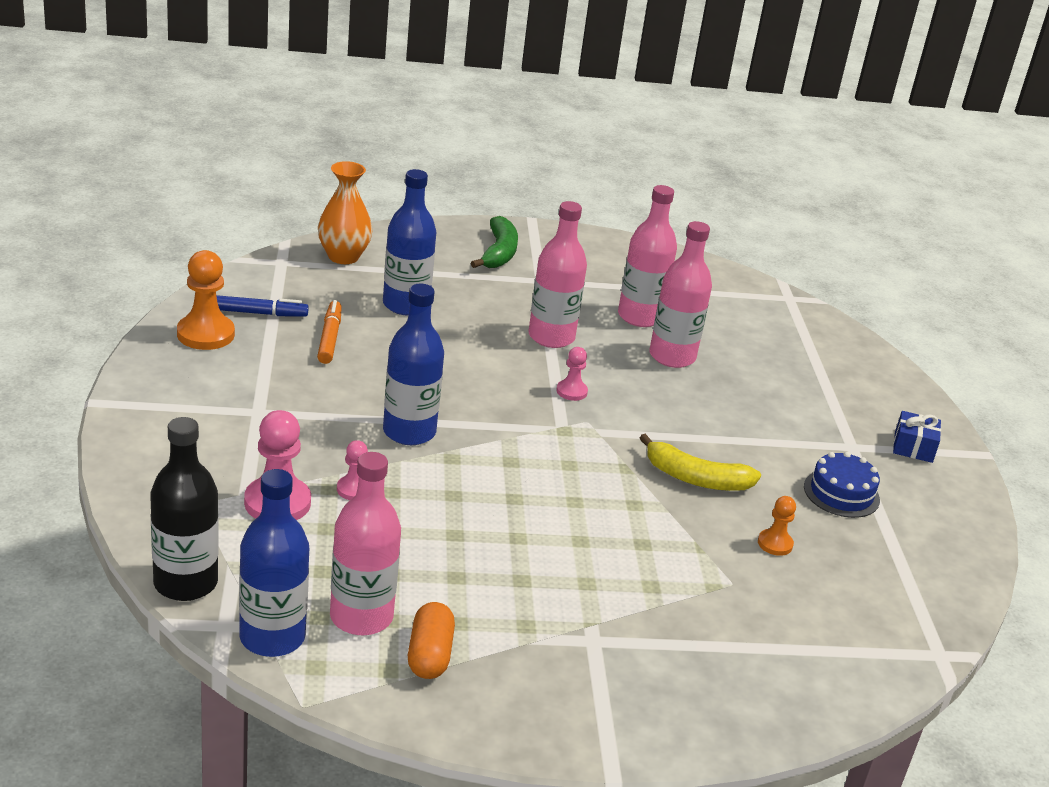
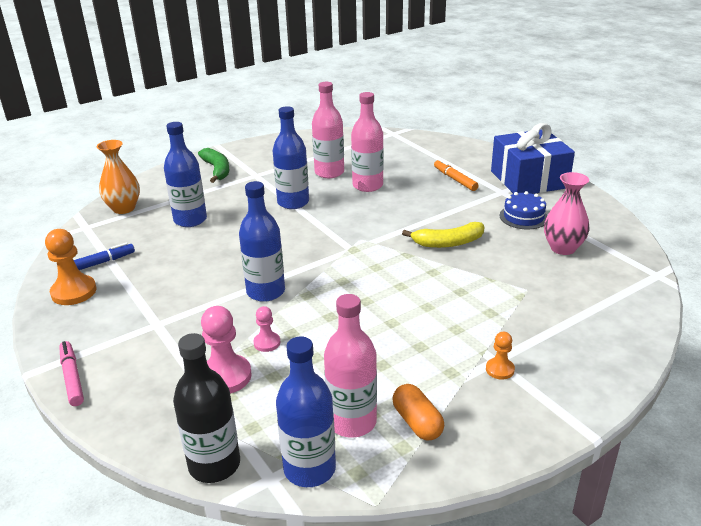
camera: 25 degrees left, 0 degrees up
orange marker [317,300,342,364] -> orange marker moved to [434,159,479,191]
pink bottle [528,201,587,348] -> blue bottle [273,106,309,209]
pink pawn [556,347,588,401] -> none
orange pawn [758,496,796,556] -> orange pawn moved to [486,332,515,380]
blue gift [893,411,941,463] -> blue gift [491,123,575,194], size x2.39
none -> pink marker [59,341,84,406]
none -> pink vase [544,172,590,255]

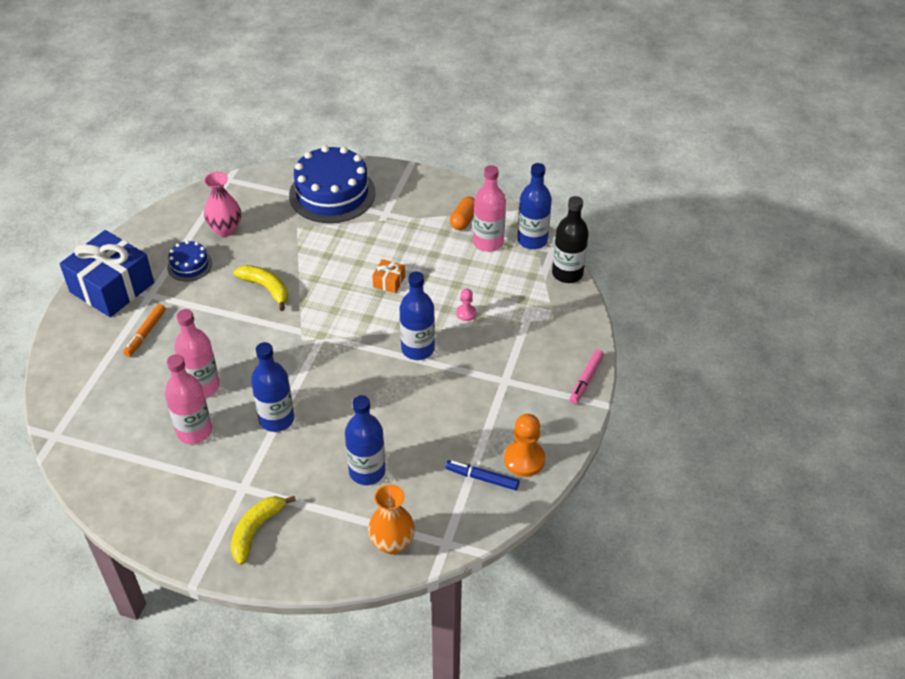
camera: 130 degrees left, 15 degrees up
green banana [198,148,229,183] -> yellow banana [231,496,296,565]
pink pawn [201,306,252,394] -> none
orange pawn [486,332,515,380] -> none
none -> blue cake [289,146,376,223]
none -> orange gift [372,259,405,293]

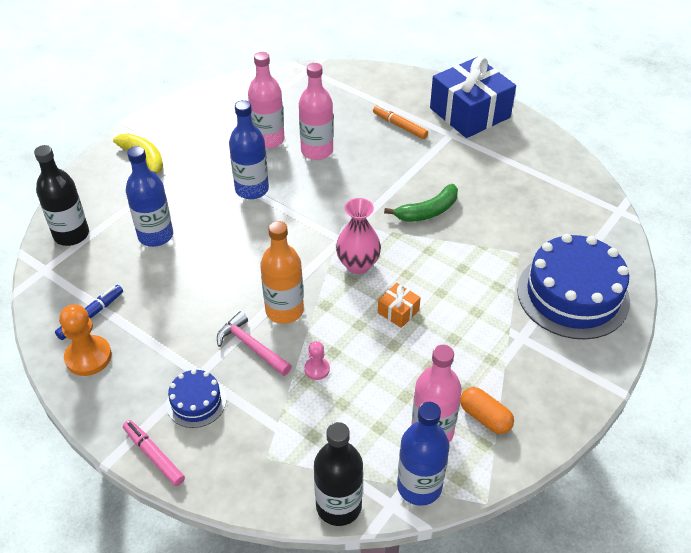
camera: 110 degrees right, 0 degrees up
blue cake [167,241,212,281] -> blue cake moved to [166,369,226,428]
pink vase [204,172,241,237] -> pink vase moved to [336,198,381,274]
yellow banana [233,265,288,311] -> green banana [384,184,458,222]
orange vase [368,484,415,554] -> black bottle [34,145,89,246]
blue bottle [399,272,435,360] -> orange bottle [260,221,304,324]
none -> pink hammer [217,311,292,376]

